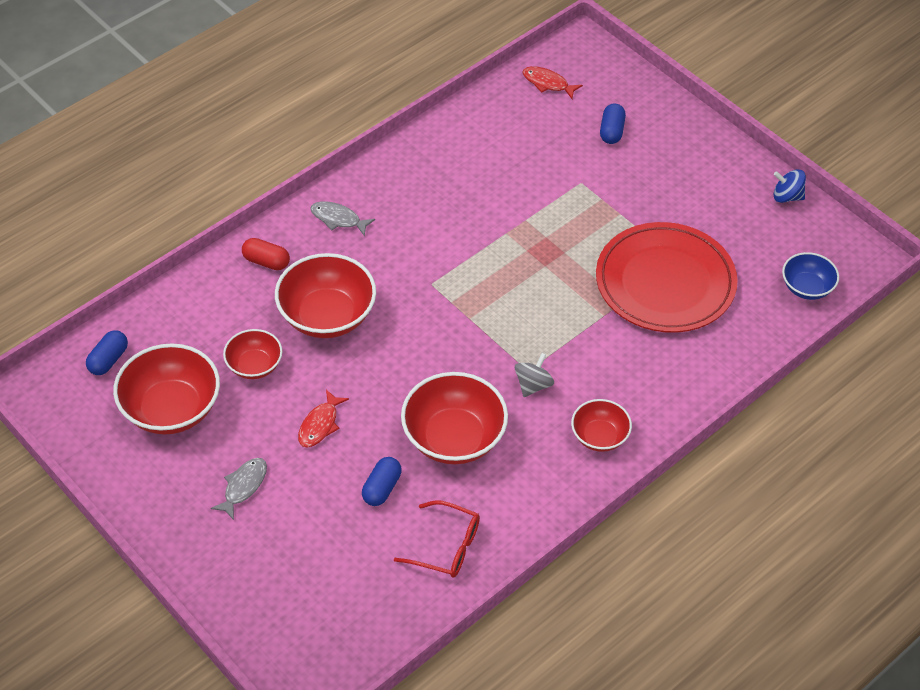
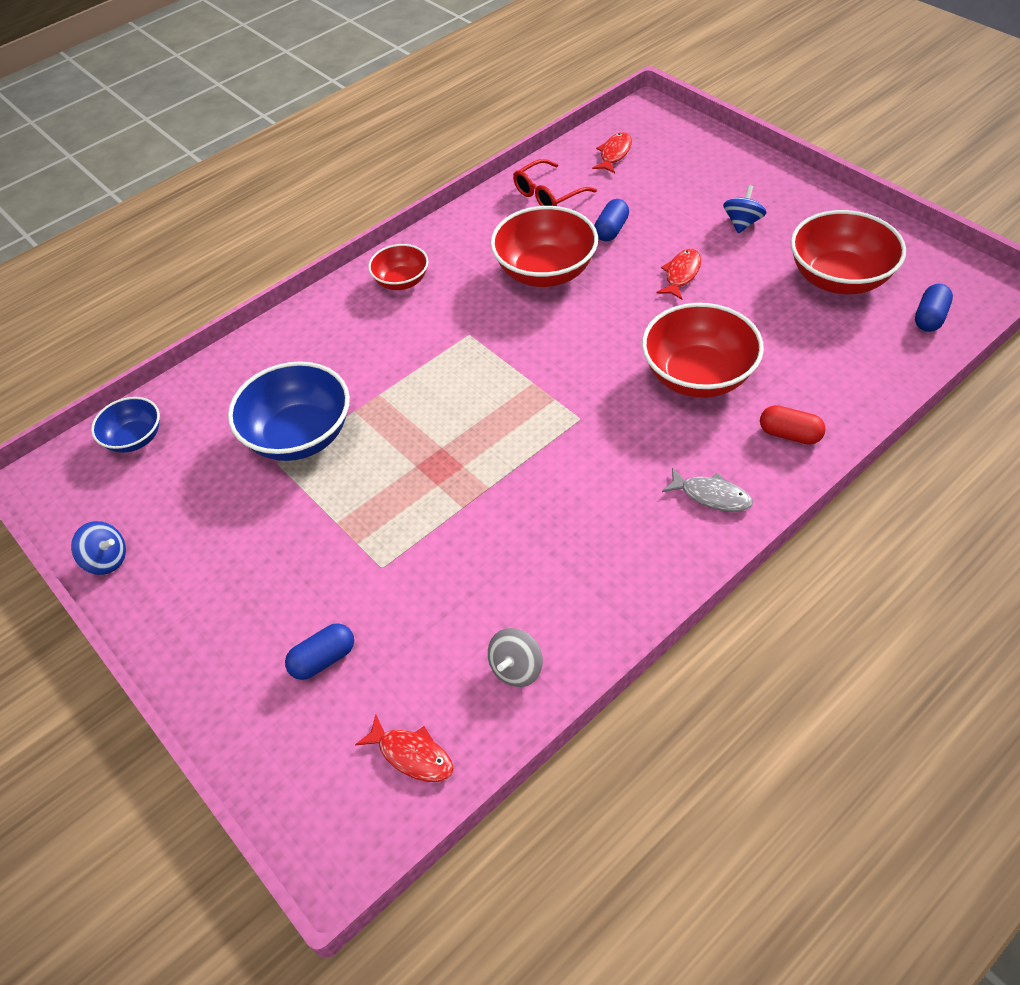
camera: 175 degrees left, 0 degrees up
grey fish [211,458,267,520] -> blue spinning top [723,185,767,234]
red bowl [223,329,283,379] -> none
red glasses [394,500,480,577] -> red glasses turned 60 degrees counterclockwise [513,159,597,206]
grey spinning top [515,353,554,397] -> grey spinning top moved to [488,628,543,687]
red plate [596,222,738,333] -> blue bowl [228,362,350,461]
blue capsule [600,104,626,144] -> blue capsule turned 45 degrees clockwise [285,623,354,680]
none -> red fish [592,132,632,173]

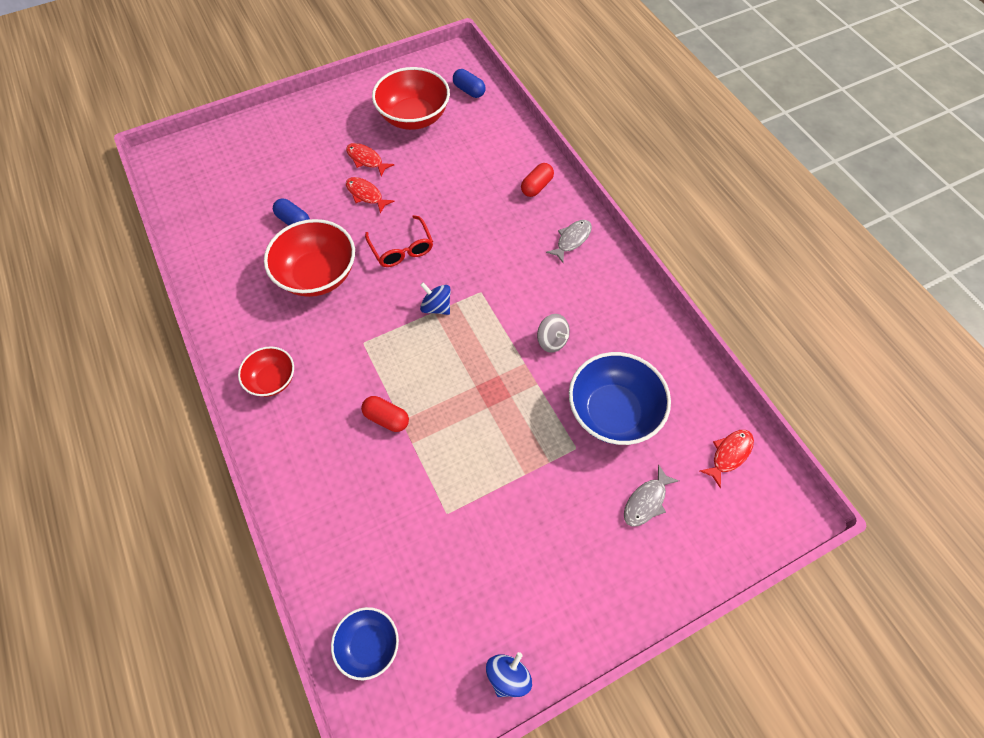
camera: 80 degrees left, 10 degrees up
blue bowl [228,362,350,461] -> blue bowl moved to [569,352,671,445]
blue capsule [285,623,354,680] -> grey fish [624,464,679,527]
grey spinning top [488,628,543,687] -> grey spinning top moved to [537,314,570,353]
red glasses [513,159,597,206] -> red glasses moved to [365,215,433,267]
red fish [592,132,632,173] -> red fish moved to [346,143,394,176]
red bowl [642,303,764,398] -> none
blue spinning top [723,185,767,234] -> blue spinning top moved to [420,282,451,315]
none -> red capsule [361,396,409,432]

